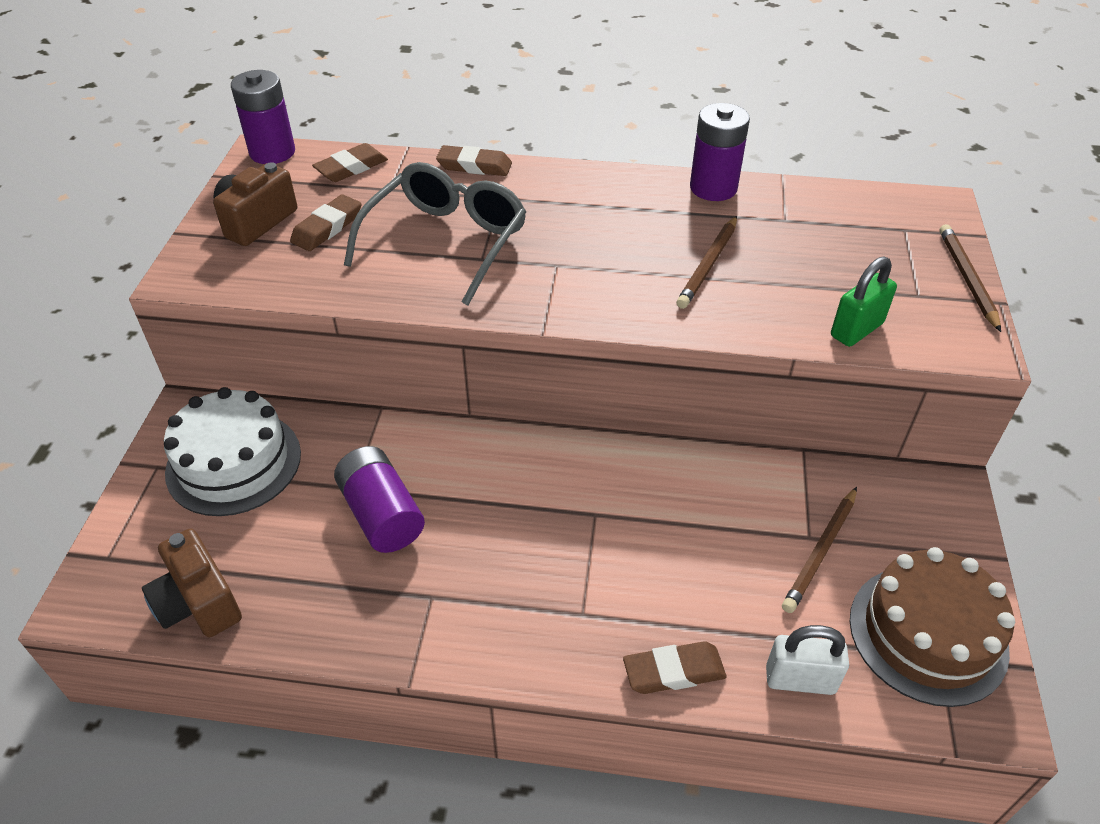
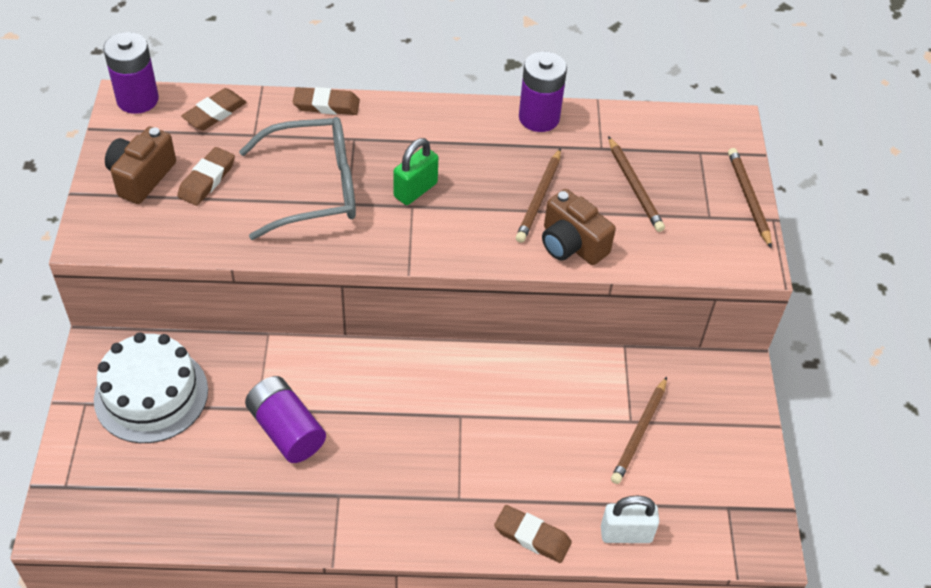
camera: 10 degrees left, 5 degrees up
brown camera [142,529,242,637] -> brown camera moved to [542,189,616,265]
grey glasses [344,162,526,305] -> grey glasses turned 60 degrees clockwise [239,117,356,240]
brown eraser [623,641,727,694] -> brown eraser turned 45 degrees clockwise [494,505,572,563]
green padlock [831,256,897,347] -> green padlock moved to [393,138,438,205]
brown cake [850,547,1015,707] -> none
none -> brown pencil [608,136,665,232]

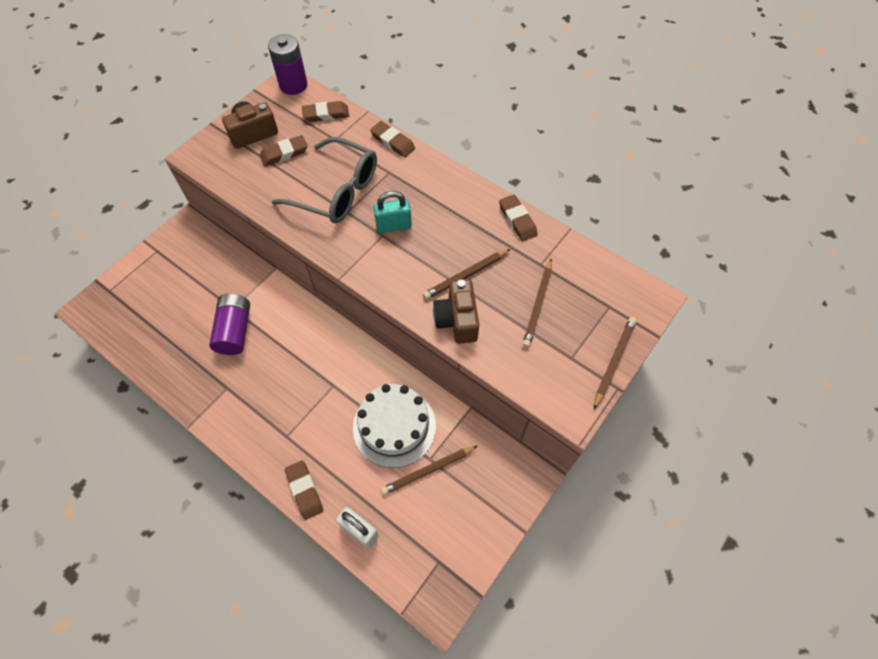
camera: 40 degrees right, 10 degrees up
white cake [94,332,208,443] -> white cake moved to [353,384,436,468]
green padlock [393,138,438,205] -> turquoise padlock [373,191,412,233]
purple battery [519,51,567,132] -> brown eraser [499,194,538,241]

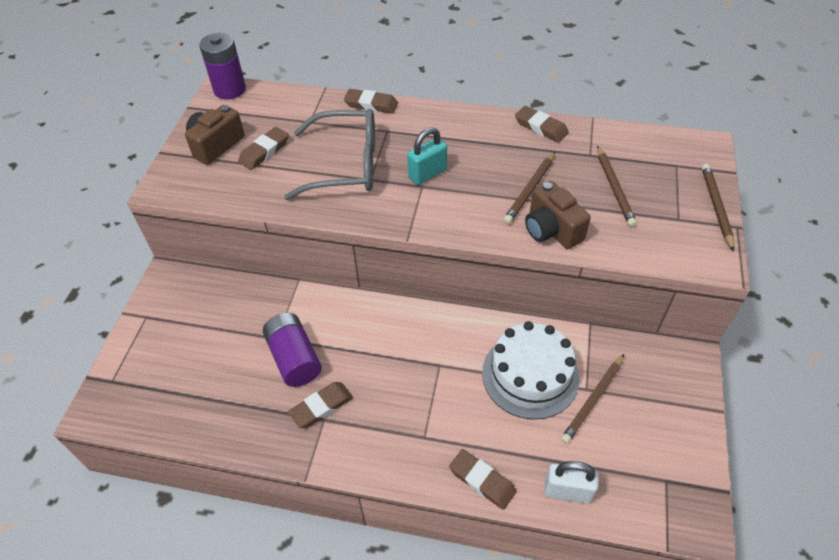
camera: 25 degrees left, 10 degrees down
brown eraser [302,101,349,122] -> brown eraser moved to [288,382,353,428]

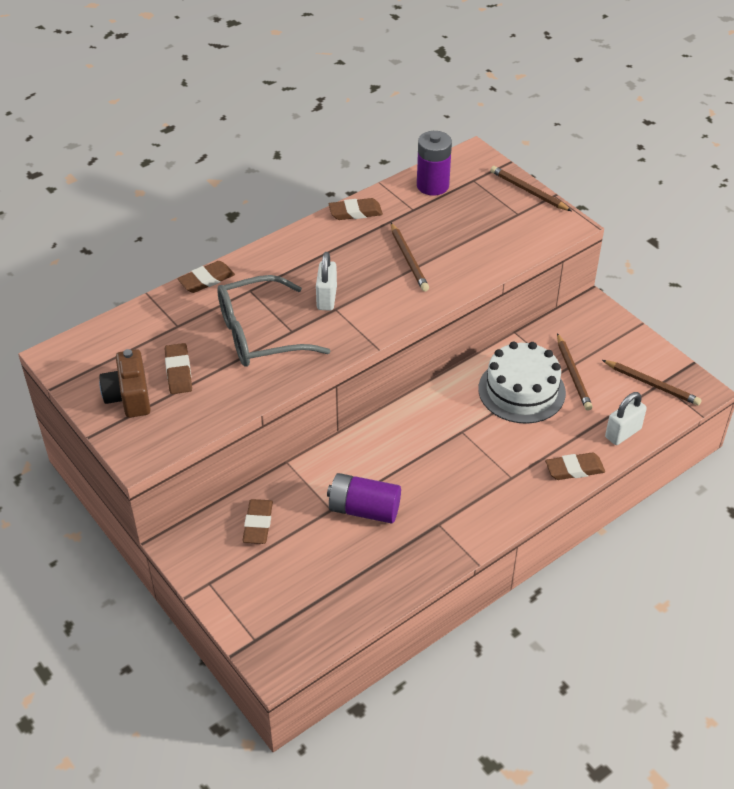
camera: 50 degrees left, 5 degrees down
purple battery [199,33,246,100] -> purple battery moved to [417,131,452,196]
grey glasses [284,109,375,200] -> grey glasses turned 150 degrees counterclockwise [217,275,330,367]
brown eraser [288,382,353,428] -> brown eraser moved to [242,499,273,544]
turquoise padlock [407,127,447,185] -> white padlock [316,252,337,311]
brown camera [525,181,591,249] -> none
brown pencil [597,146,637,227] -> brown pencil moved to [602,360,702,406]

